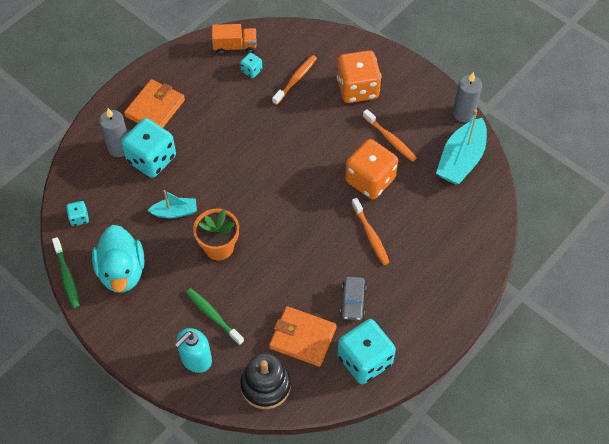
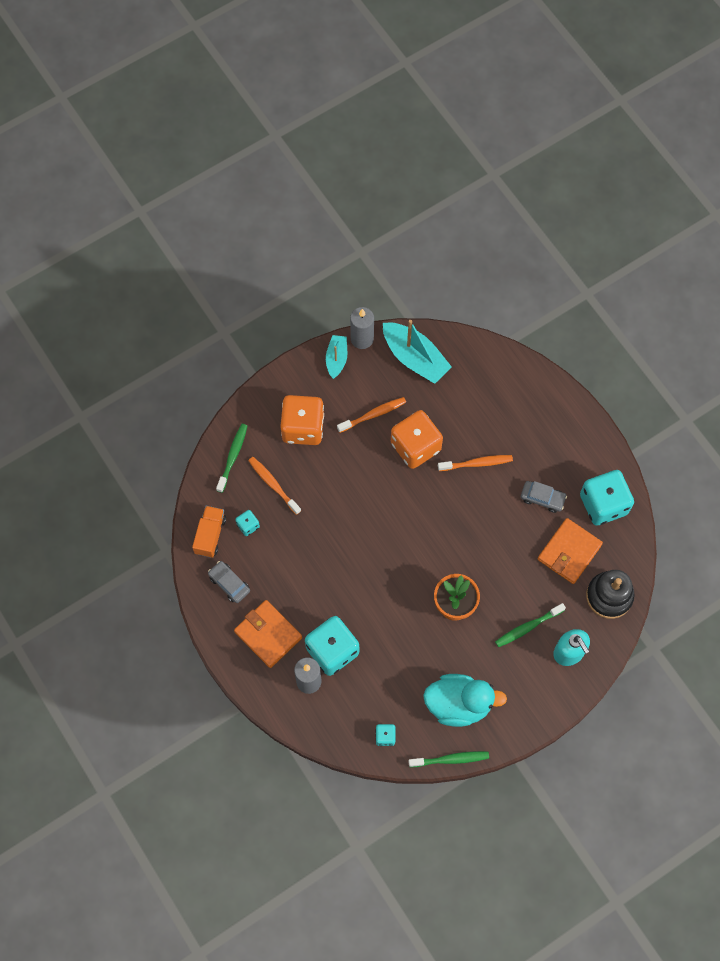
camera: 75 degrees left, 10 degrees up
turquoise boat [147,190,197,218] -> turquoise boat moved to [326,335,347,379]
none -> grey car [208,561,250,603]
none -> green toothbrush [216,424,247,493]

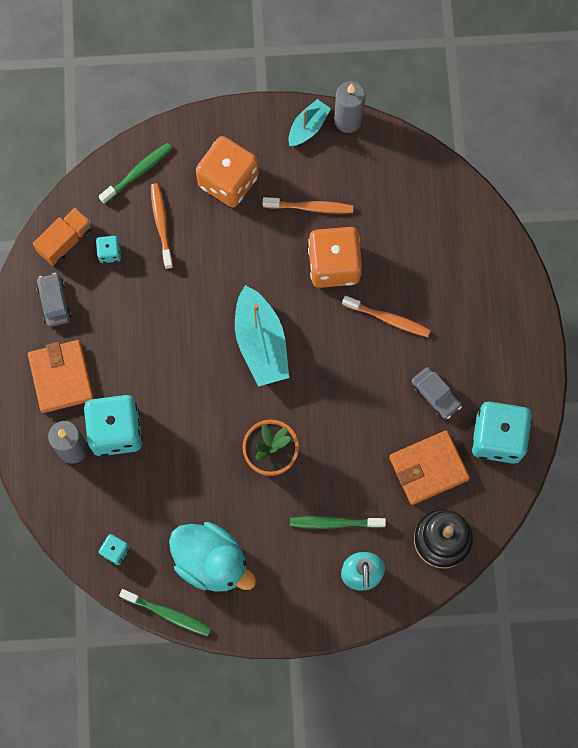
camera: 30 degrees right, 5 degrees up
turquoise boat [383,320,452,384] -> turquoise boat moved to [235,285,289,387]

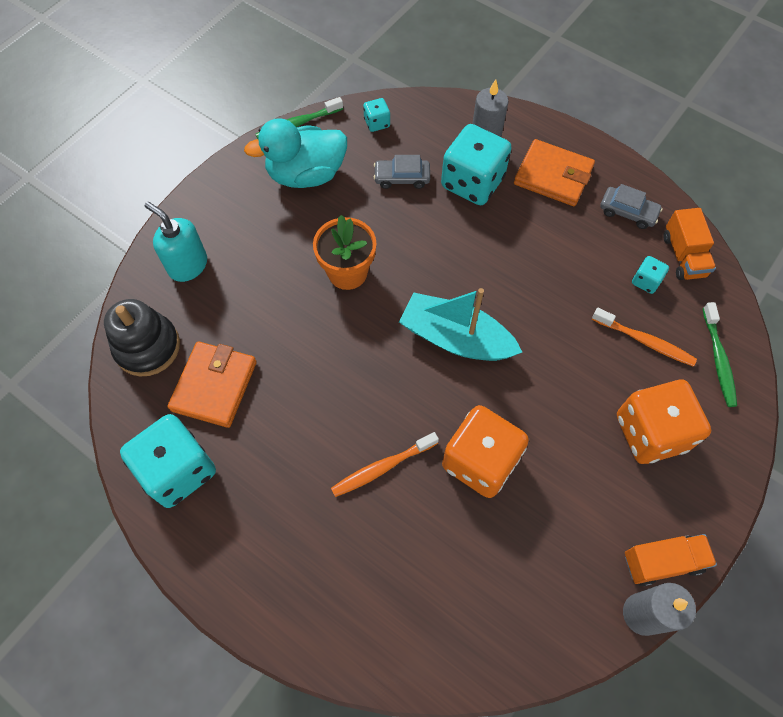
camera: 130 degrees right, 10 degrees down
orange toothbrush [263,197,353,213] -> none
turquoise boat [288,99,331,147] -> orange truck [625,534,717,586]
green toothbrush [290,516,386,529] -> none
grey car [411,367,462,419] -> grey car moved to [374,155,430,189]

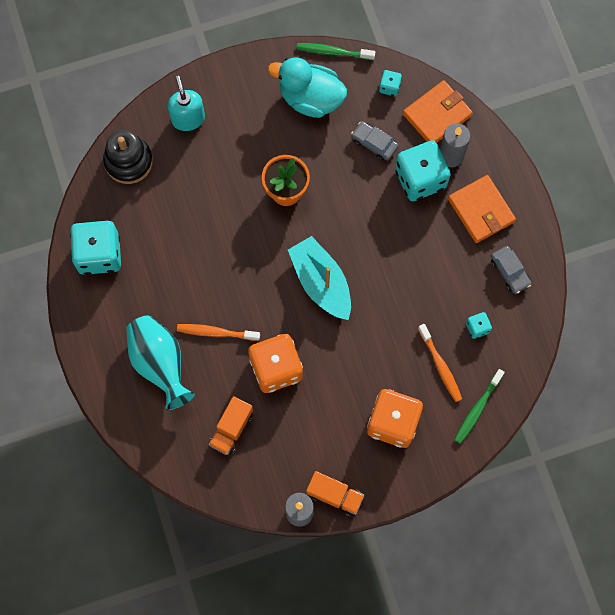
camera: 35 degrees right, 10 degrees up
orange wallet [167,341,257,428] -> orange wallet moved to [403,80,473,143]
orange truck [663,208,716,280] -> orange truck moved to [209,396,253,455]
none -> turquoise vase [126,316,195,410]

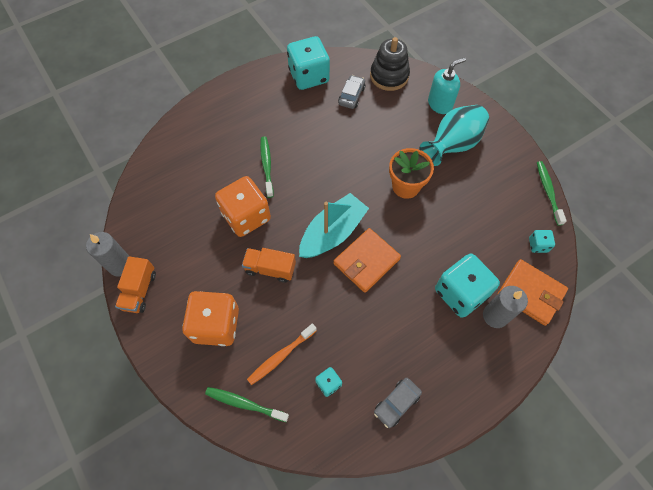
camera: 75 degrees right, 10 degrees down
turquoise vase [126,316,195,410] -> turquoise vase moved to [419,105,489,166]
orange toothbrush [177,324,260,341] -> green toothbrush [260,136,274,198]
orange truck [209,396,253,455] -> orange truck moved to [242,248,296,283]
turquoise duck [268,57,347,118] -> none
grey car [351,121,398,161] -> grey car moved to [338,75,365,109]
orange wallet [448,175,516,243] -> orange wallet moved to [333,228,401,293]

